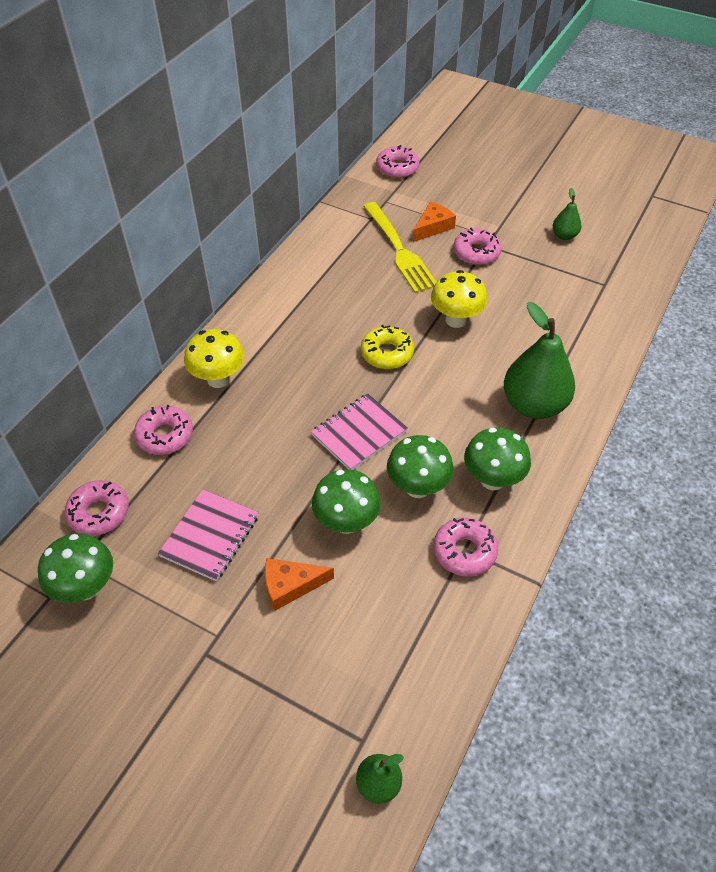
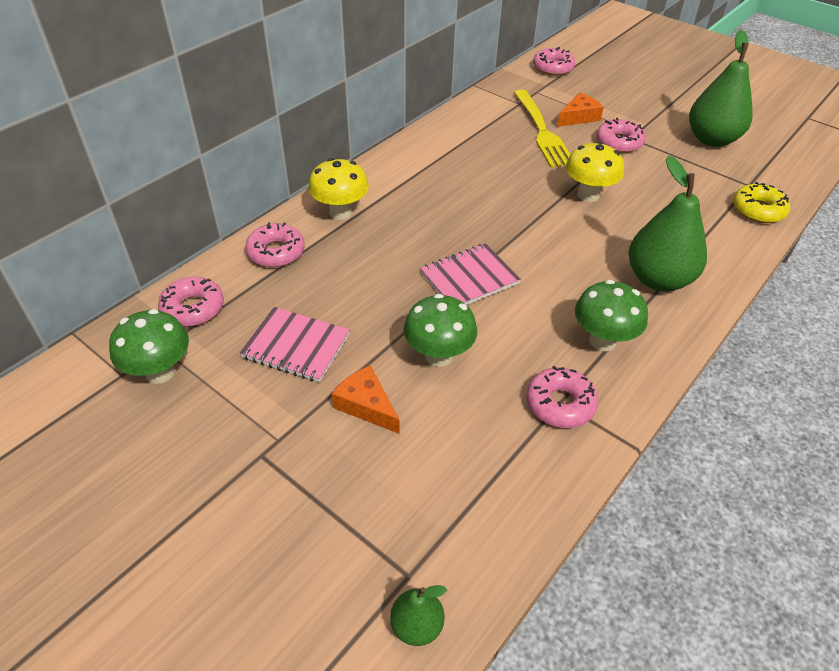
camera: 10 degrees right, 5 degrees down
pink notebook [158,489,259,581] -> pink notebook turned 75 degrees clockwise [240,307,350,382]
orange cheese [265,558,334,611] -> orange cheese turned 45 degrees clockwise [332,366,399,434]
yellow donut [361,325,414,369] -> yellow donut moved to [733,182,790,223]
green mushroom [387,435,454,498] -> none
green pear [553,188,581,240] -> green pear [689,30,753,147], size x2.05

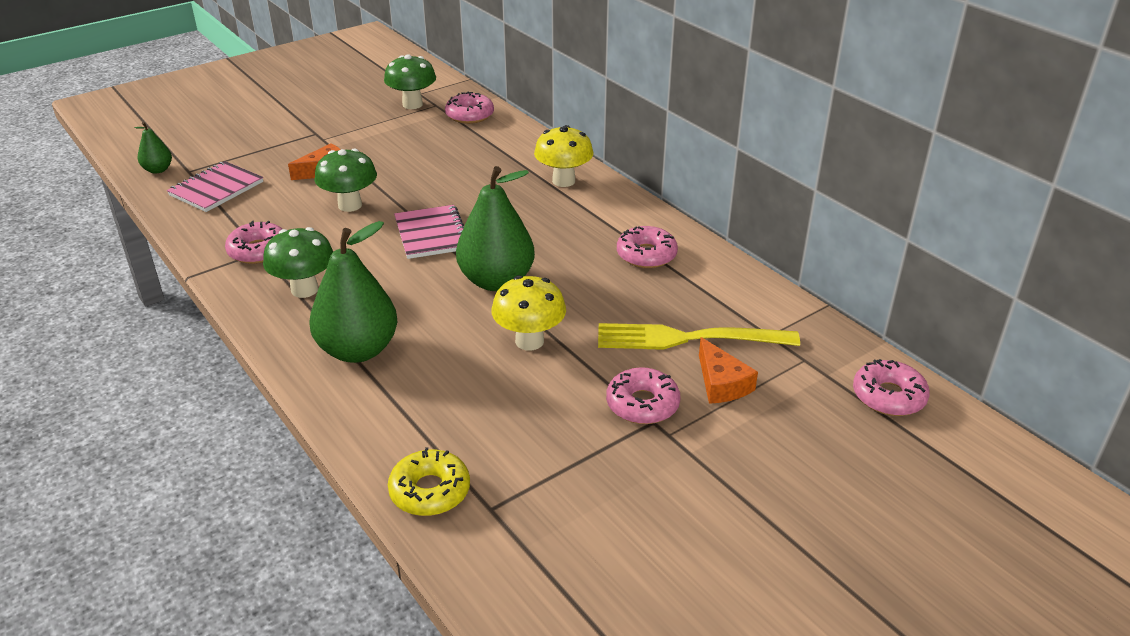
camera: 105 degrees right, 10 degrees down
pink notebook [240,307,350,382] -> pink notebook moved to [167,161,263,212]
pink donut [245,222,305,267] -> pink donut moved to [617,226,678,268]
green pear [689,30,753,147] -> green pear moved to [456,166,535,291]

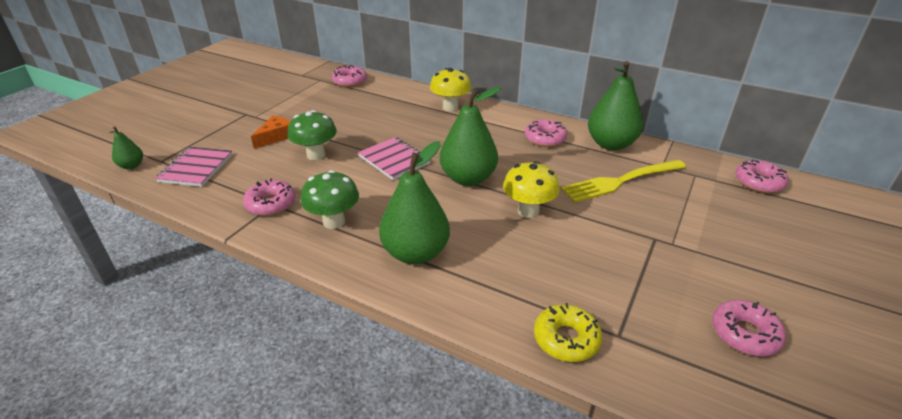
camera: 25 degrees left, 0 degrees up
green mushroom [384,54,436,109] -> none
pink donut [606,367,680,424] -> pink donut moved to [712,300,786,356]
orange cheese [699,337,758,404] -> none
none -> green pear [588,61,643,151]

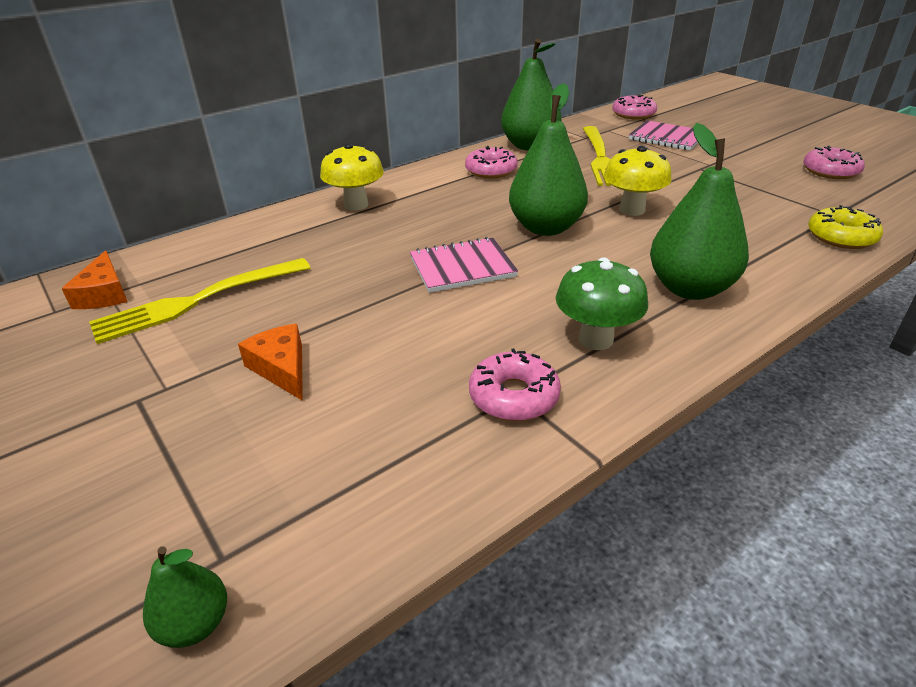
camera: 65 degrees left, 0 degrees up
pink notebook [155,147,233,187] -> pink notebook moved to [629,120,698,150]
green mushroom [287,110,337,160] -> none
pink donut [332,65,367,87] -> none
none -> orange cheese [62,250,128,309]
none -> yellow fork [89,258,310,344]

